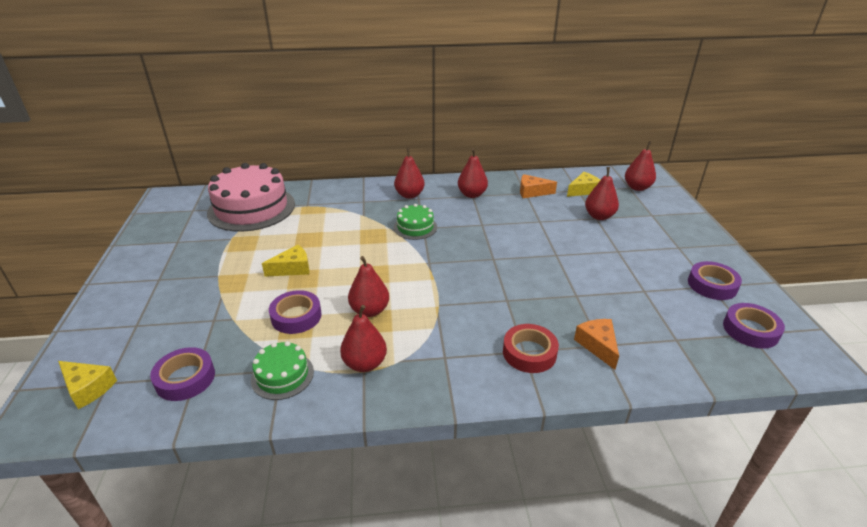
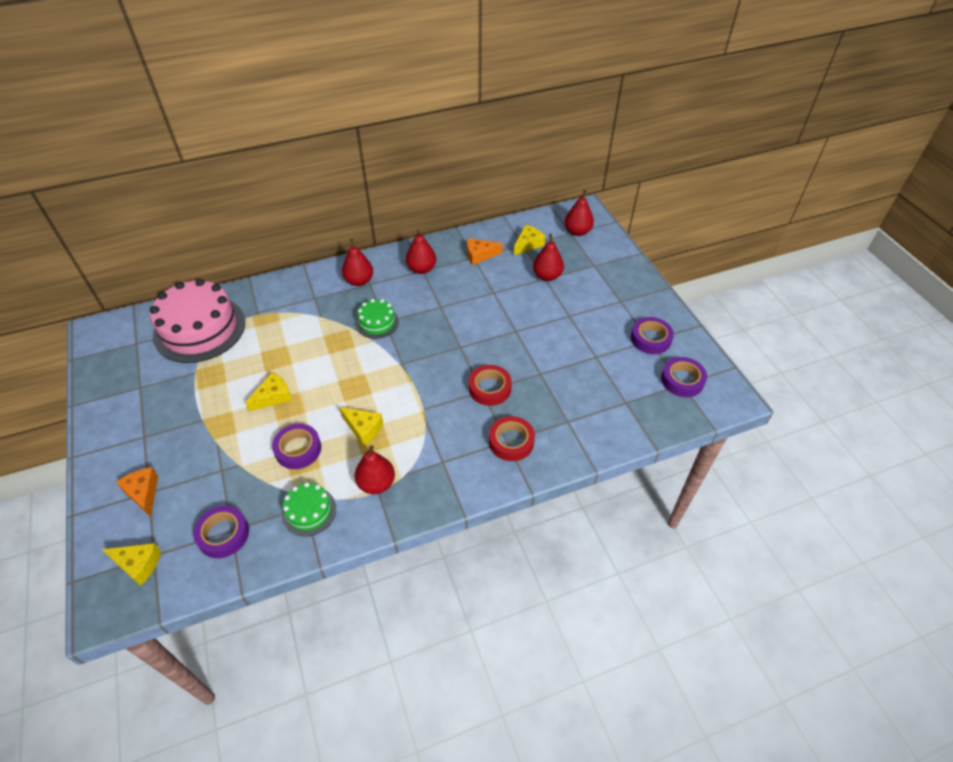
camera: 15 degrees left, 15 degrees up
red pear [348,256,389,317] -> yellow cheese [339,407,383,446]
orange cheese [574,319,619,370] -> orange cheese moved to [116,467,158,517]
none -> red tape [469,365,512,406]

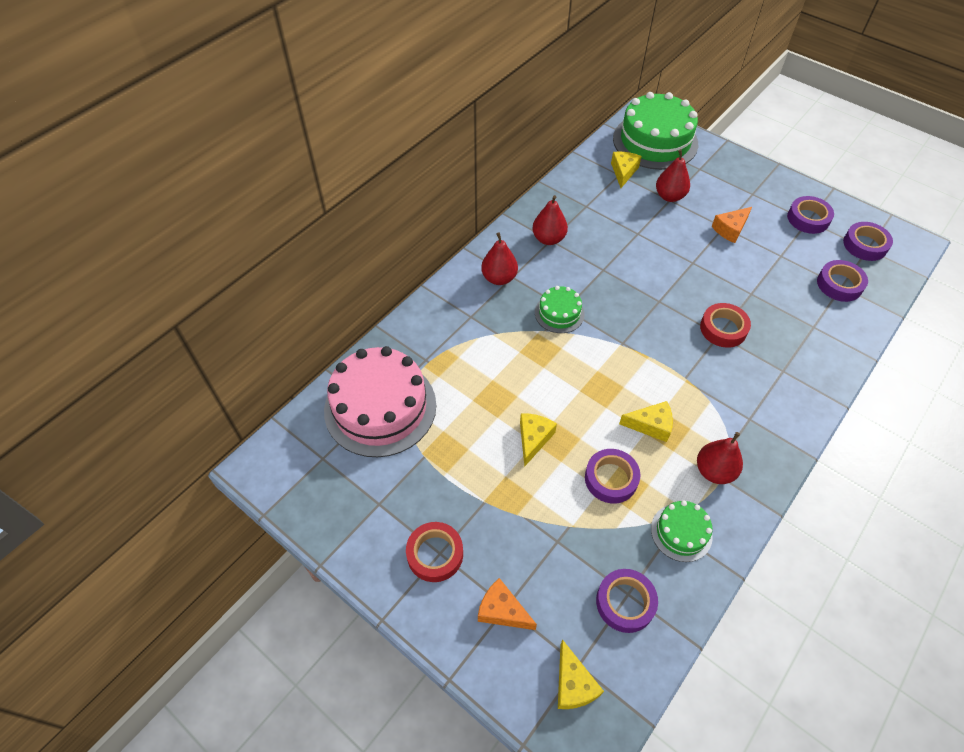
camera: 30 degrees left, 5 degrees up
yellow cheese [102,543,161,586] -> yellow cheese turned 90 degrees clockwise [558,640,604,709]
orange cheese [467,238,503,265] -> orange cheese moved to [712,207,752,243]
red tape [489,416,535,461] -> red tape moved to [406,522,463,582]
red pear [565,190,594,236] -> green cake [613,92,698,170]
none -> purple tape [817,260,868,302]

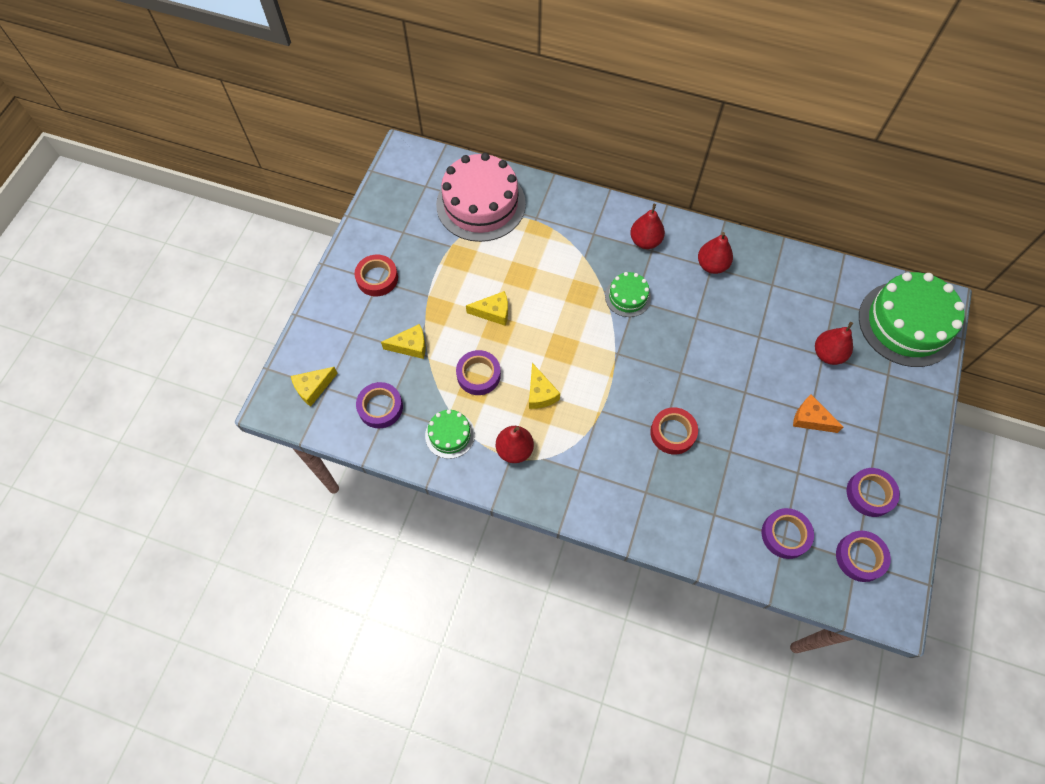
camera: 70 degrees right, 10 degrees up
orange cheese [478,578,537,630] -> none
yellow cheese [611,152,642,188] -> yellow cheese moved to [381,324,426,359]

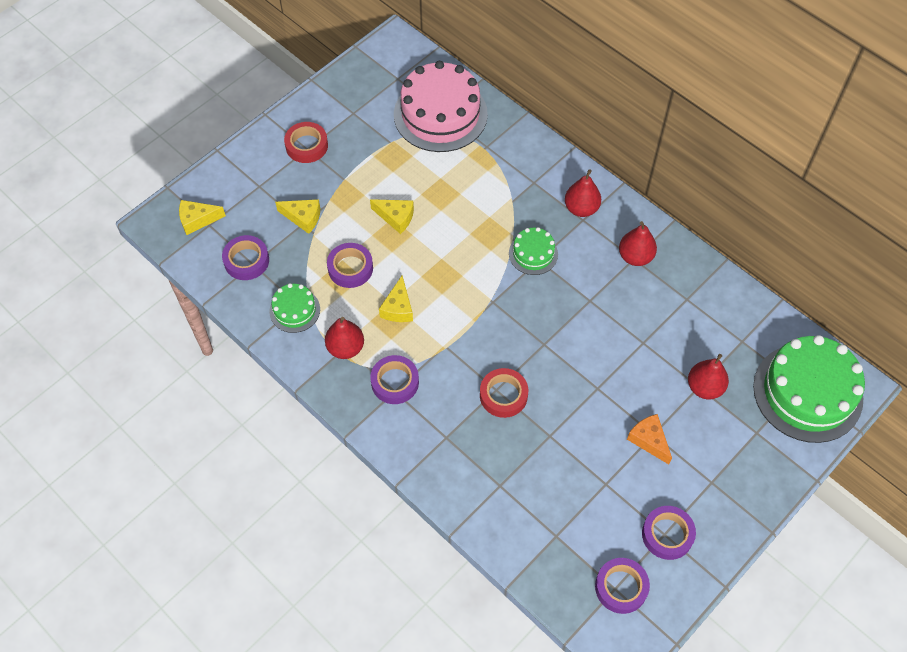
camera: 25 degrees right, 5 degrees down
purple tape [762,508,814,559] -> purple tape moved to [371,355,419,404]

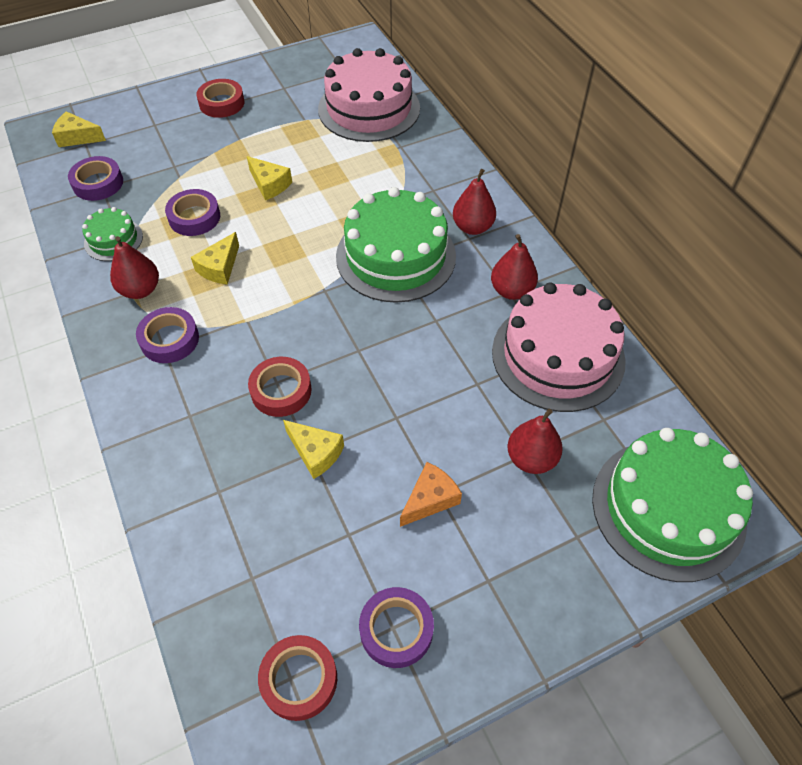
camera: 20 degrees right, 5 degrees down
yellow cheese [275,199,320,234] -> yellow cheese moved to [283,420,344,479]
green cake [509,227,558,275] -> green cake [336,187,456,303], size x2.05
purple tape [595,558,650,614] -> red tape [258,635,337,721]
orange cheese [627,414,672,464] -> orange cheese turned 60 degrees clockwise [400,462,462,527]
none -> pink cake [492,282,626,412]

